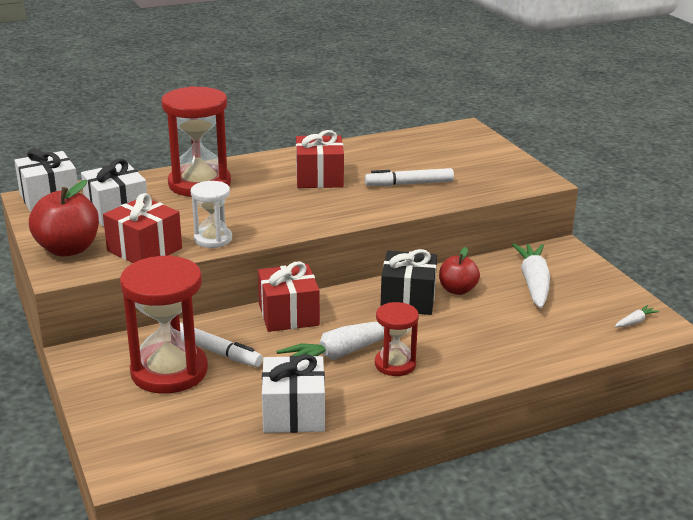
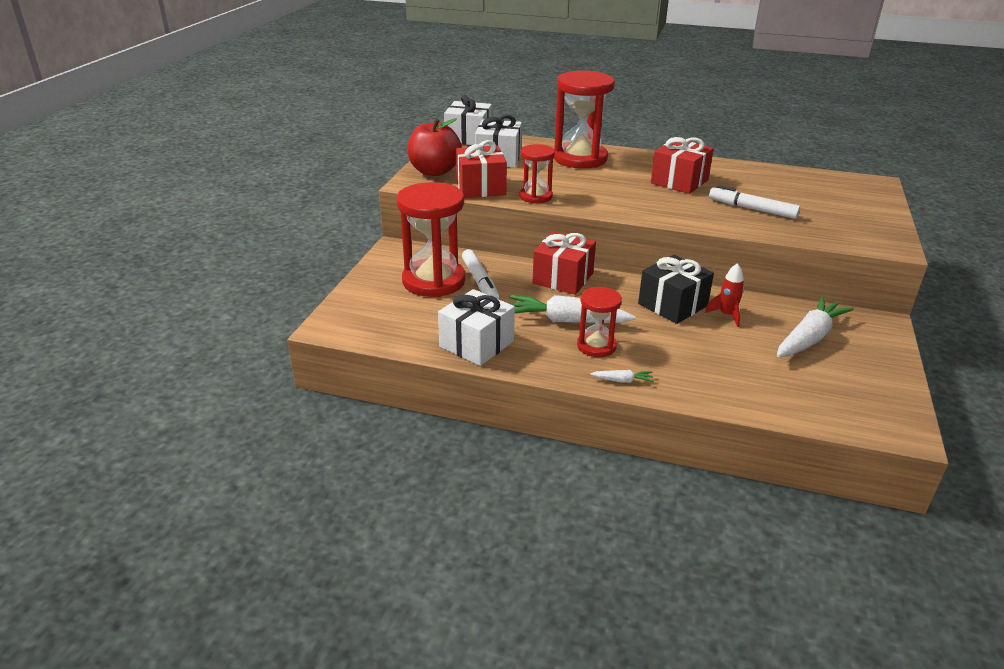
camera: 40 degrees right, 5 degrees up
white hourglass [191,181,232,248] -> red hourglass [520,144,555,203]
red apple [439,247,480,295] -> red rocket [705,263,744,327]
white carrot [615,305,659,327] -> white carrot moved to [590,370,654,383]

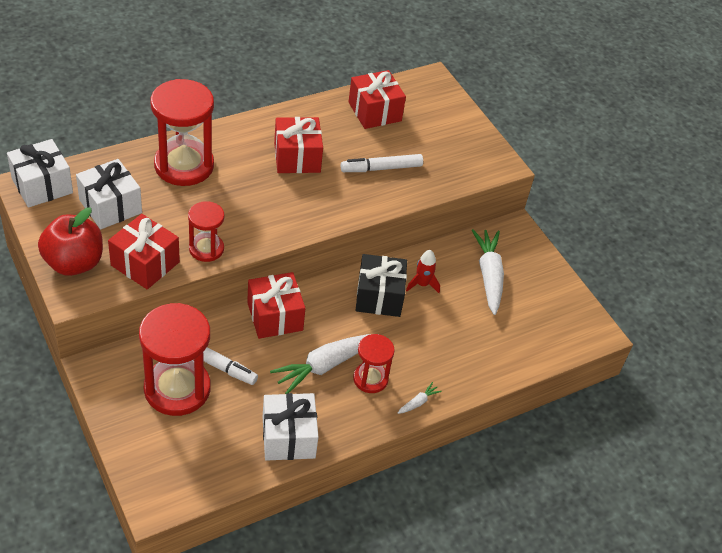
camera: 50 degrees left, 15 degrees up
none -> red gift [349,70,406,129]

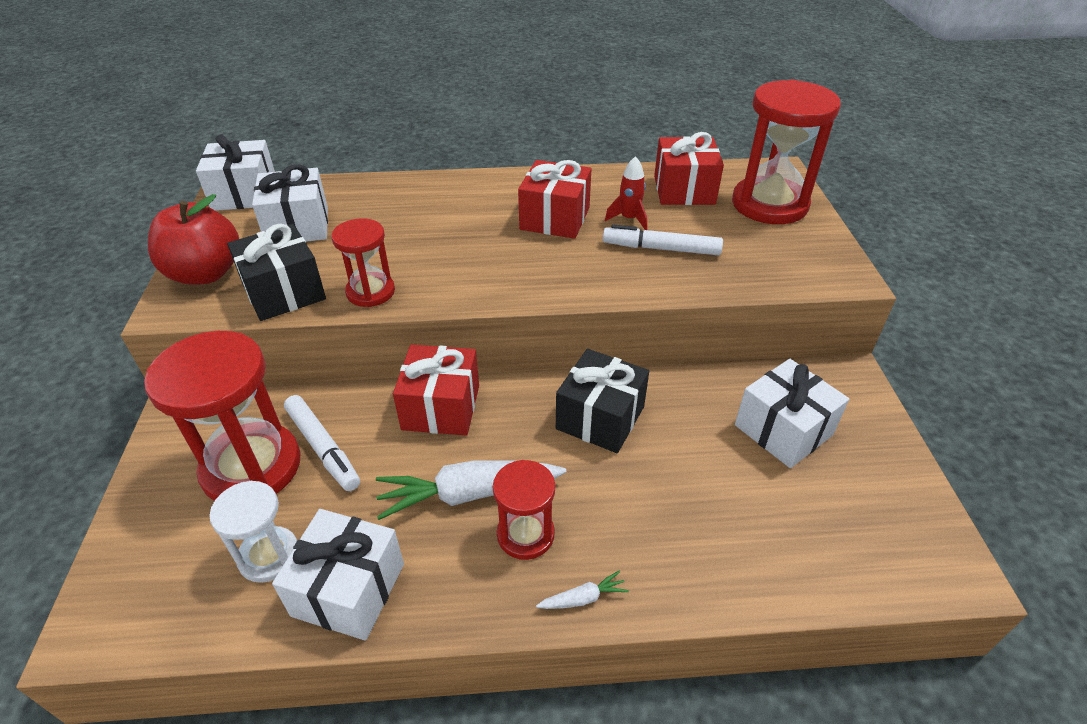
camera: 30 degrees right, 5 degrees down
red gift [108,214,180,290] -> black gift [227,223,326,321]
red hourglass [150,79,214,186] -> red hourglass moved to [732,80,841,224]
red rocket [406,250,440,293] -> red rocket moved to [605,156,647,230]
white carrot [472,229,504,315] -> white gift [735,359,849,468]
none -> white hourglass [209,481,297,583]

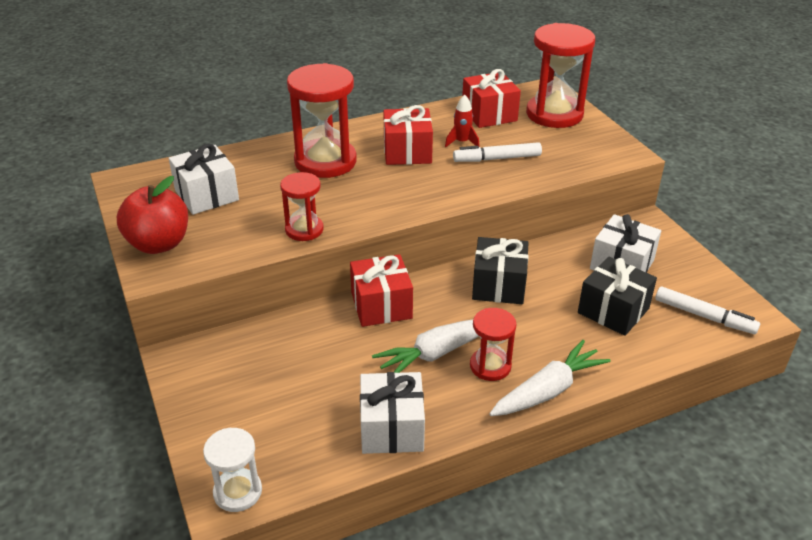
camera: 20 degrees left, 5 degrees down
red hourglass [144,331,301,501] -> red hourglass moved to [287,63,357,178]
white gift [196,134,275,211] -> none
white hourglass [209,481,297,583] -> white hourglass moved to [203,428,262,512]
black gift [227,223,326,321] -> black gift moved to [578,256,657,336]
white marker [284,395,360,491] -> white marker moved to [655,287,760,334]
white carrot [536,570,629,609] -> white carrot [489,340,610,416], size x2.28

